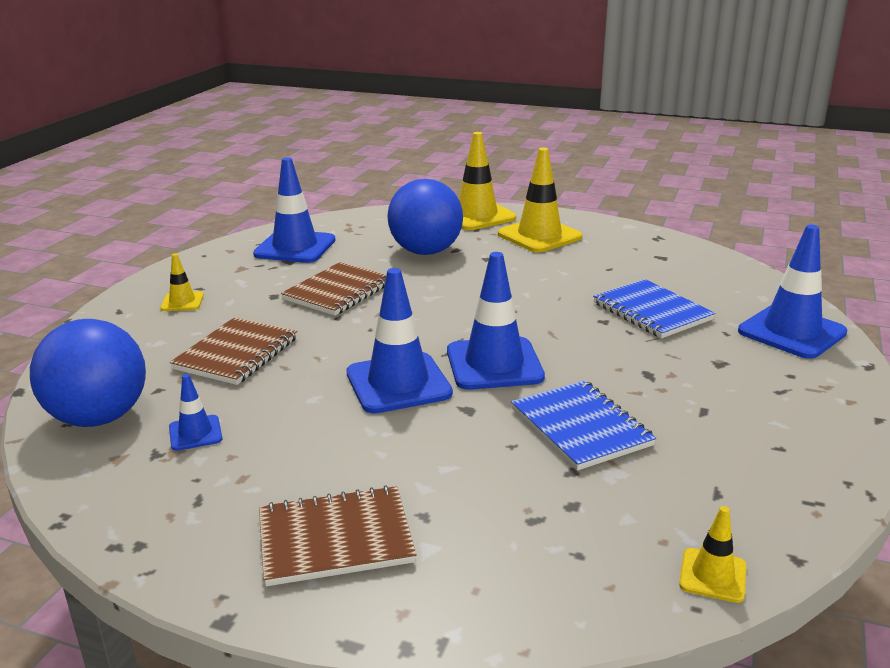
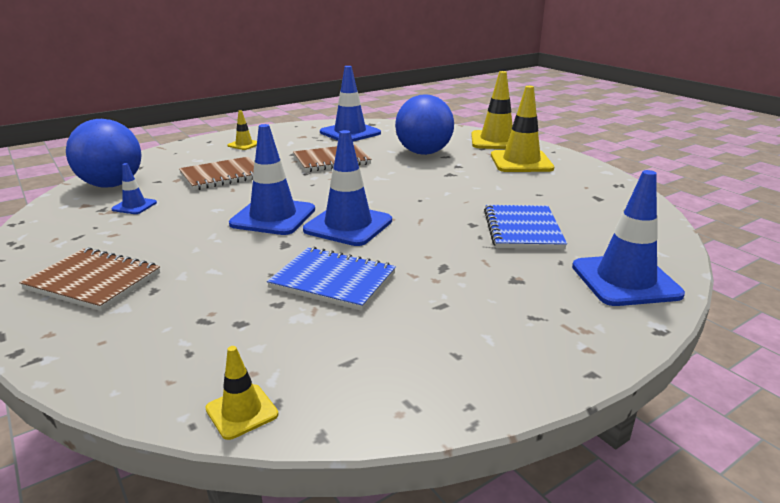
camera: 35 degrees right, 0 degrees up
blue notebook [511,380,656,471] -> blue notebook turned 75 degrees counterclockwise [267,247,396,311]

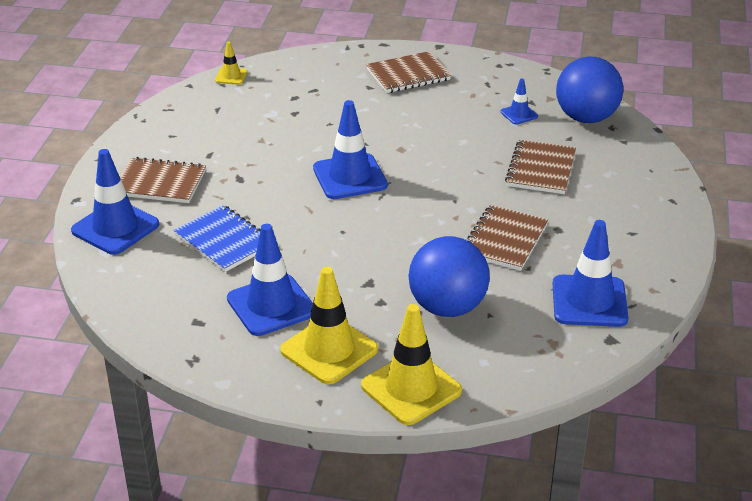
camera: 135 degrees right, 10 degrees up
yellow traffic cone [228,110,257,150] -> none
blue traffic cone [229,124,315,235] -> blue traffic cone moved to [227,224,313,336]
blue notebook [267,247,396,311] -> none
none -> brown notebook [120,157,206,203]

